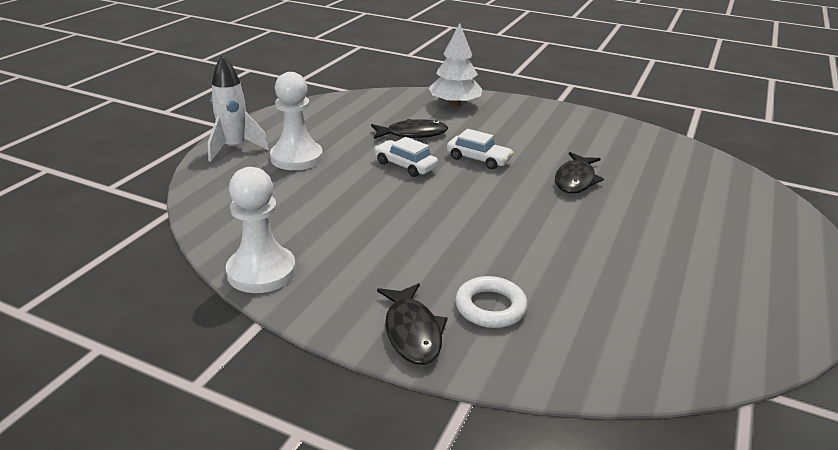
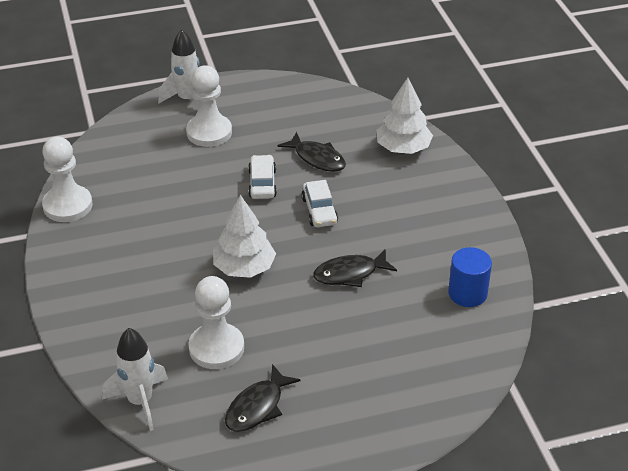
camera: 50 degrees right, 10 degrees up
black fish [377,283,448,365] -> black fish moved to [225,364,301,432]
white ring [455,276,528,328] -> none
none -> white rocket [102,328,168,431]
none -> white pawn [188,276,244,369]
none -> white tree [213,195,276,278]
none -> blue cylinder [448,247,492,307]

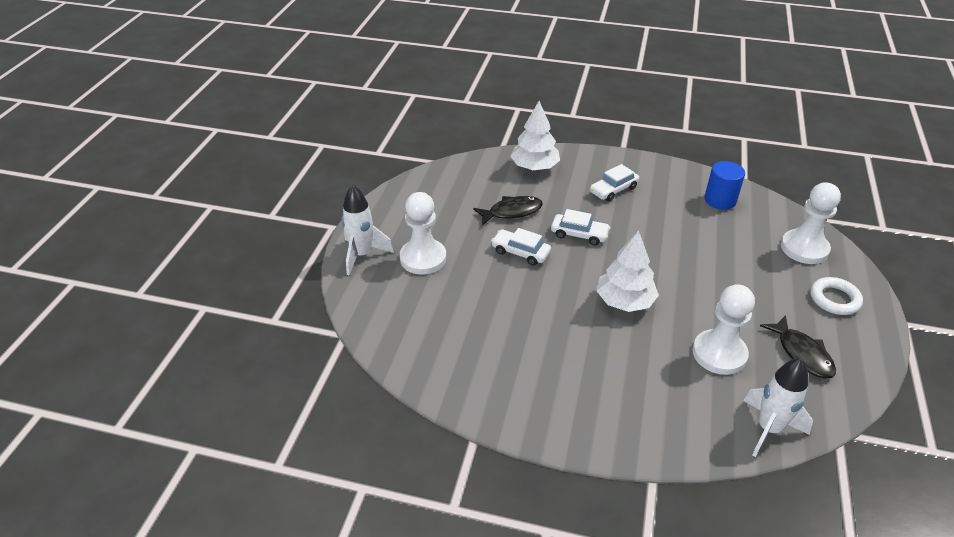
camera: 60 degrees left, 0 degrees up
white pawn [42,137,92,222] -> white pawn moved to [781,182,841,264]
black fish [313,249,397,287] -> none
none -> white car [590,164,639,201]
none -> white ring [810,277,863,315]

